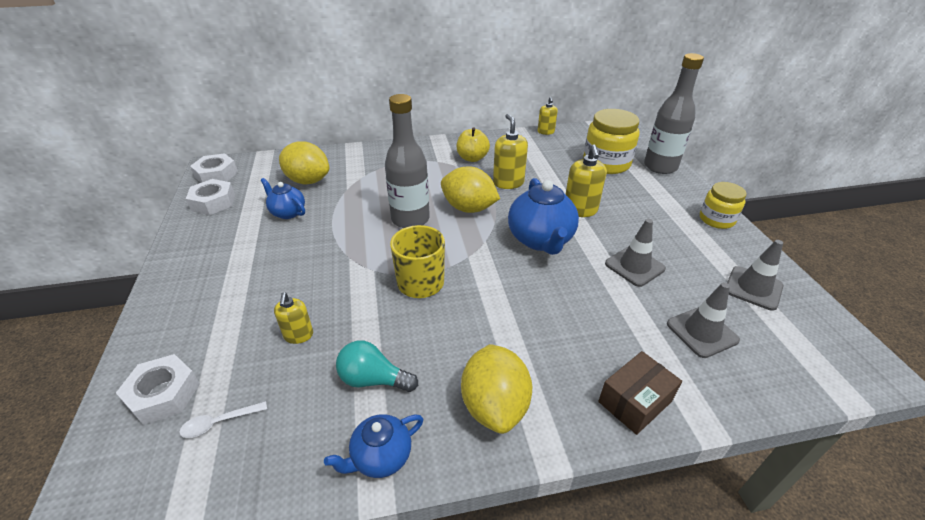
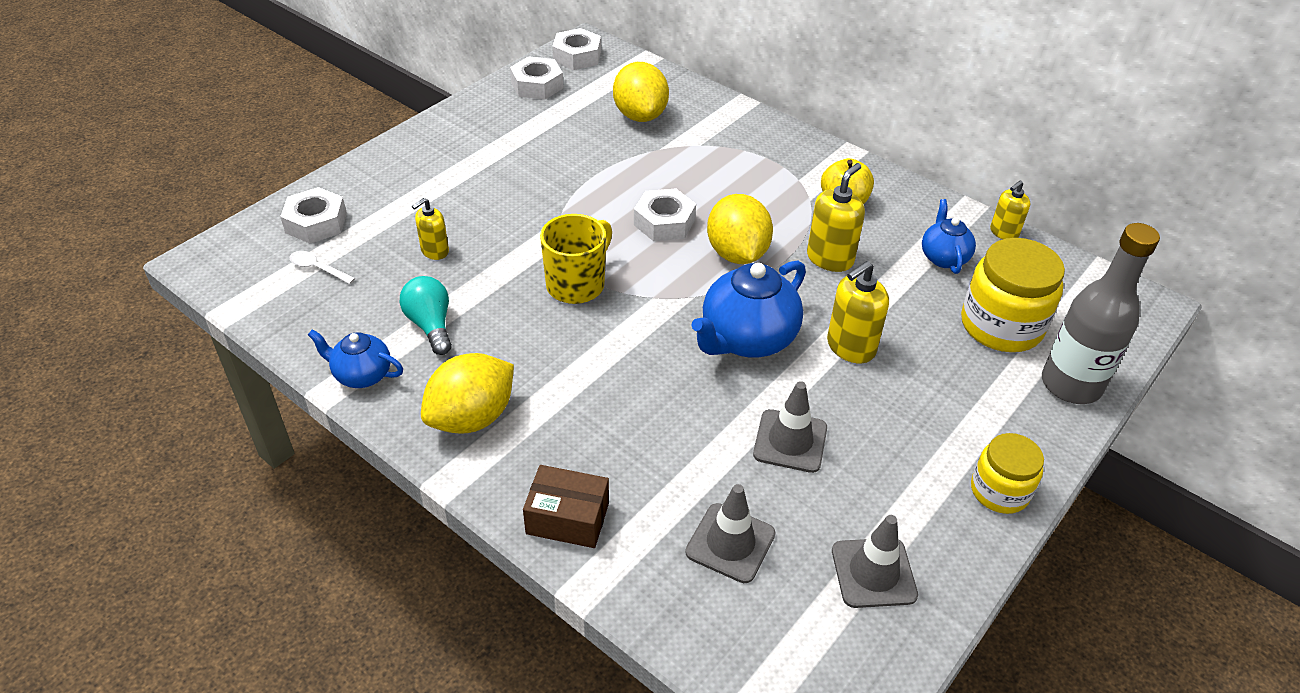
camera: 50 degrees right, 5 degrees up
blue teapot [261,178,305,219] -> blue teapot moved to [922,199,976,274]
grey bottle [385,94,430,228] -> white nut [634,189,696,241]

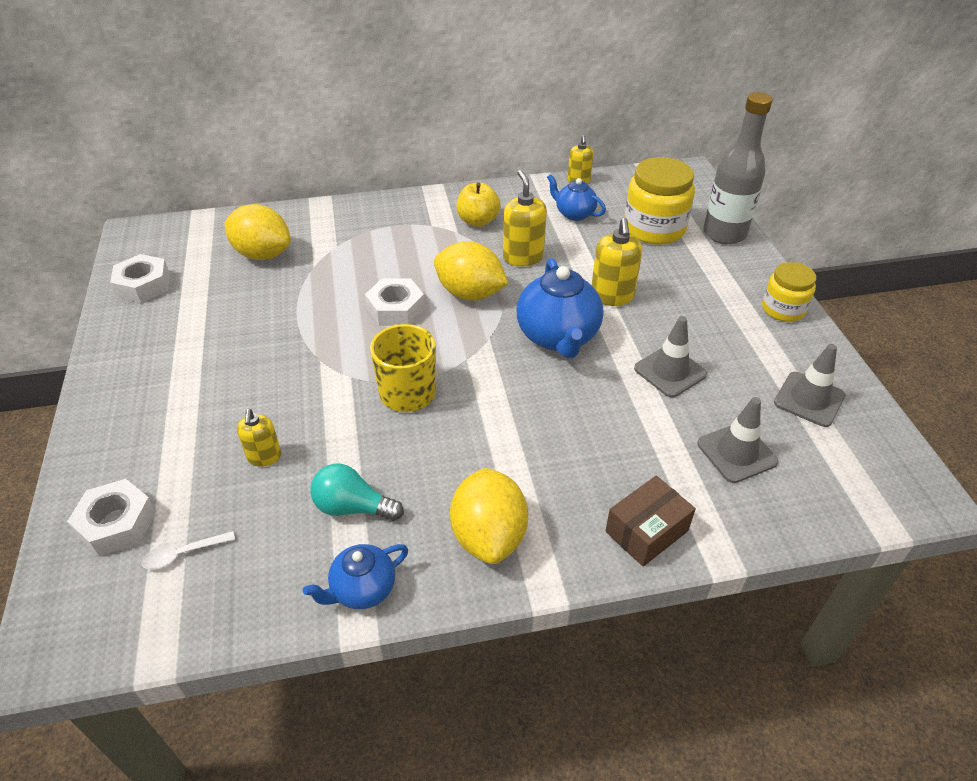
camera: 50 degrees left, 0 degrees up
white nut [552,28,601,70] -> none

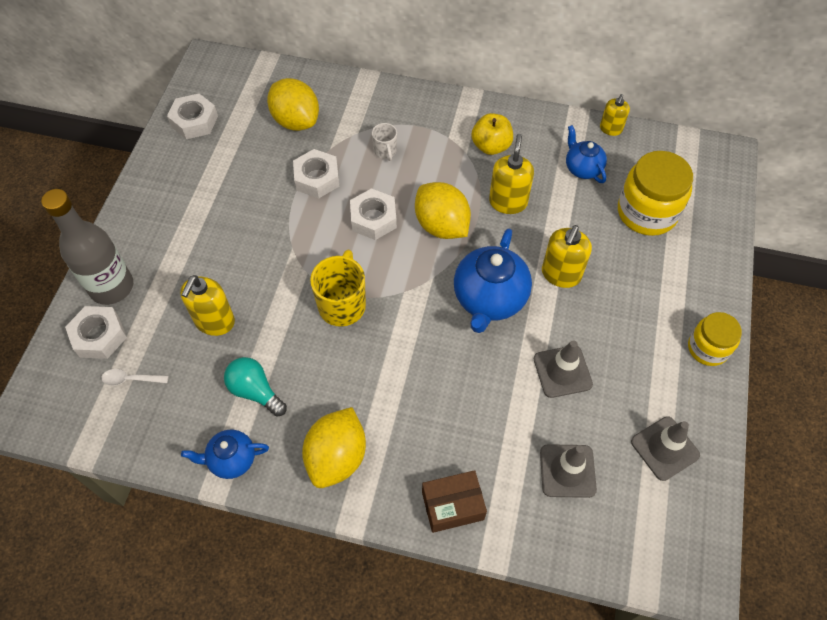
camera: 25 degrees right, 15 degrees up
yellow soap dispenser [237,409,281,467] -> yellow soap dispenser [180,275,235,336], size x1.57
grey bottle [703,92,773,244] -> grey bottle moved to [41,189,133,305]
none -> white nut [293,149,339,198]
none -> white mug [372,123,397,161]

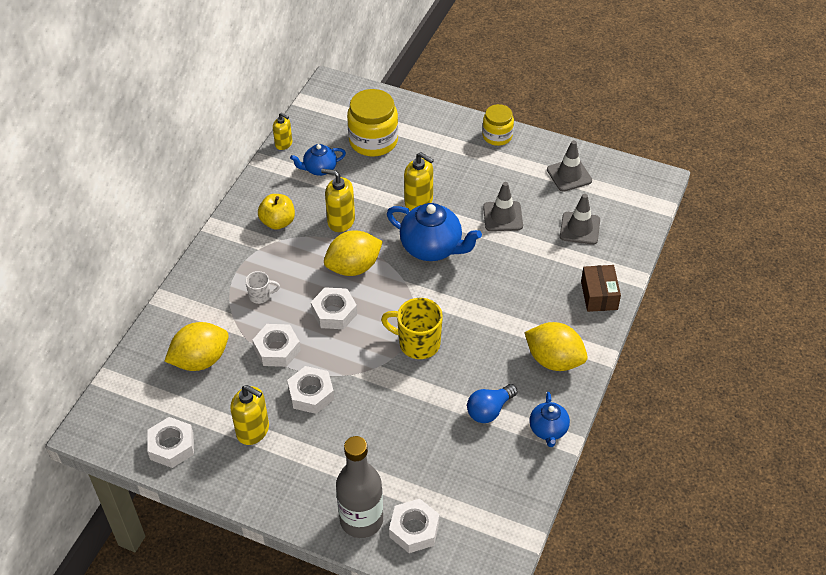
camera: 80 degrees left, 10 degrees down
white spoon [101,369,169,386] -> none
yellow soap dispenser [180,275,235,336] -> yellow soap dispenser moved to [230,385,269,445]
turquoise light bulb [224,357,287,417] -> blue light bulb [467,384,518,423]
none -> white nut [287,366,334,414]

